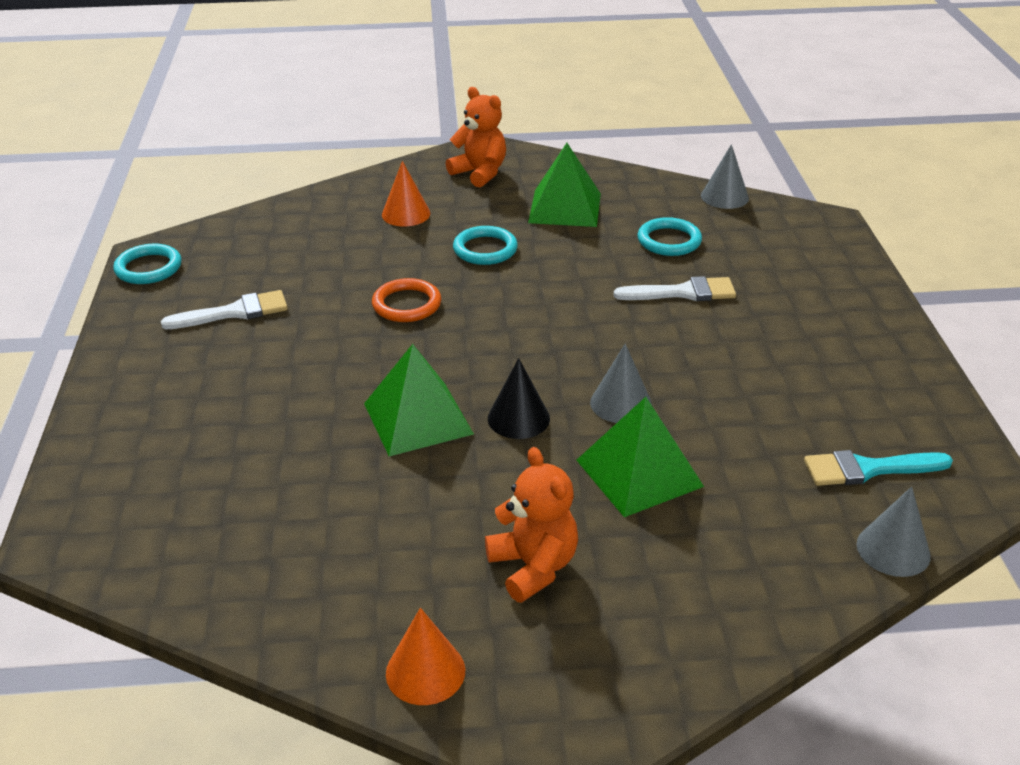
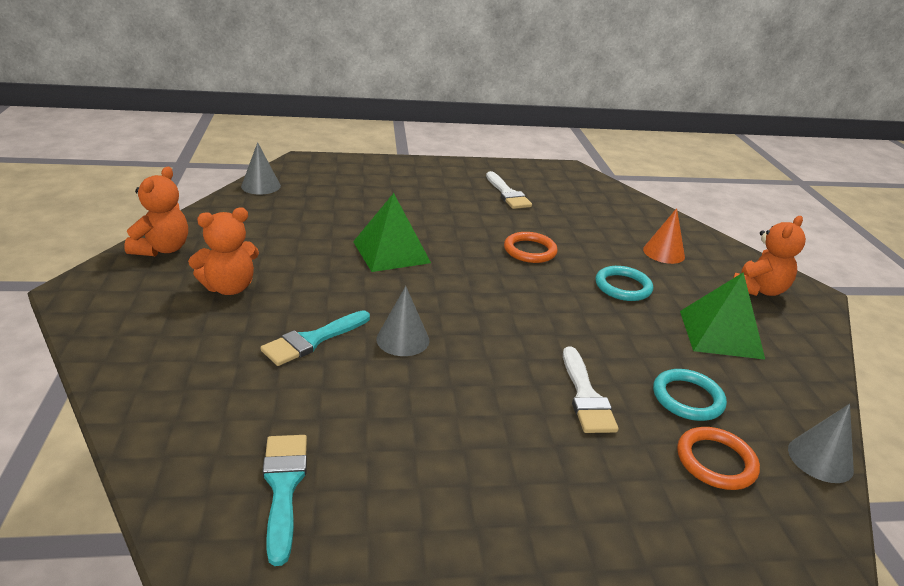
camera: 85 degrees right, 5 degrees down
turquoise ring [113,244,182,284] -> none
orange cone [386,608,465,705] -> orange teddy bear [124,167,188,256]
black cone [488,358,550,439] -> none
green pyramid [576,397,704,517] -> turquoise brush [260,310,370,366]
grey cone [856,487,931,577] -> grey cone moved to [241,142,281,195]
none -> orange ring [677,427,760,490]

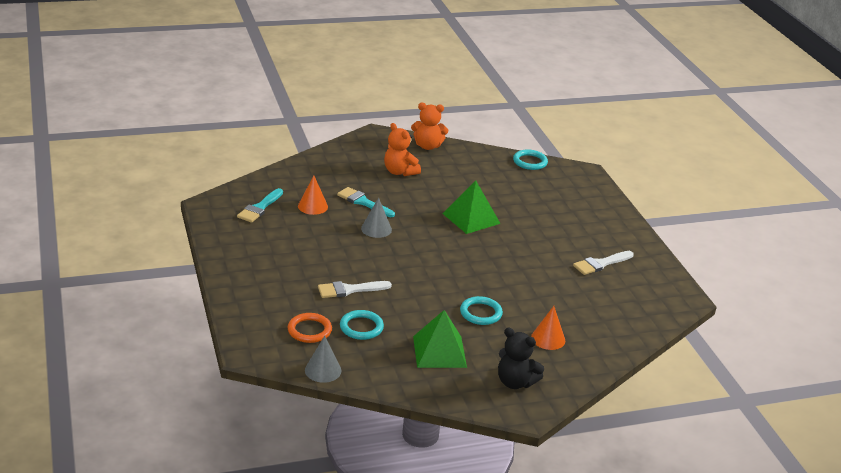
camera: 80 degrees right, 0 degrees up
grey cone [241,142,281,195] -> turquoise ring [513,149,548,170]
turquoise brush [262,435,307,566] -> turquoise brush turned 135 degrees clockwise [237,188,283,223]
orange ring [504,232,558,263] -> none
orange teddy bear [733,216,806,296] -> black teddy bear [498,328,544,389]
none -> orange cone [298,176,328,215]

